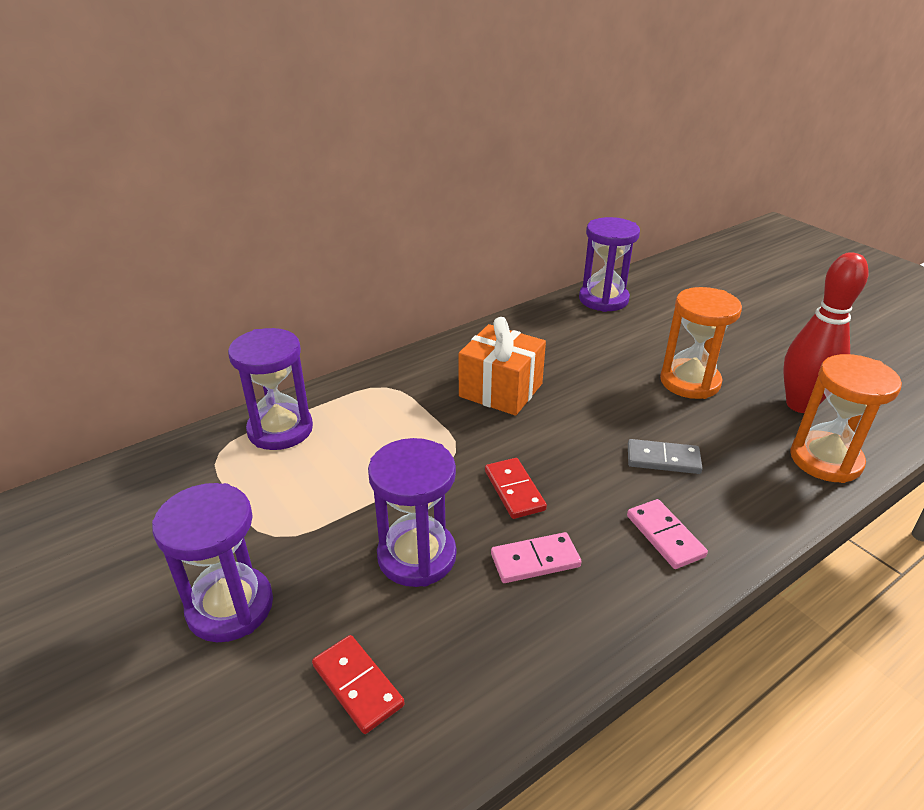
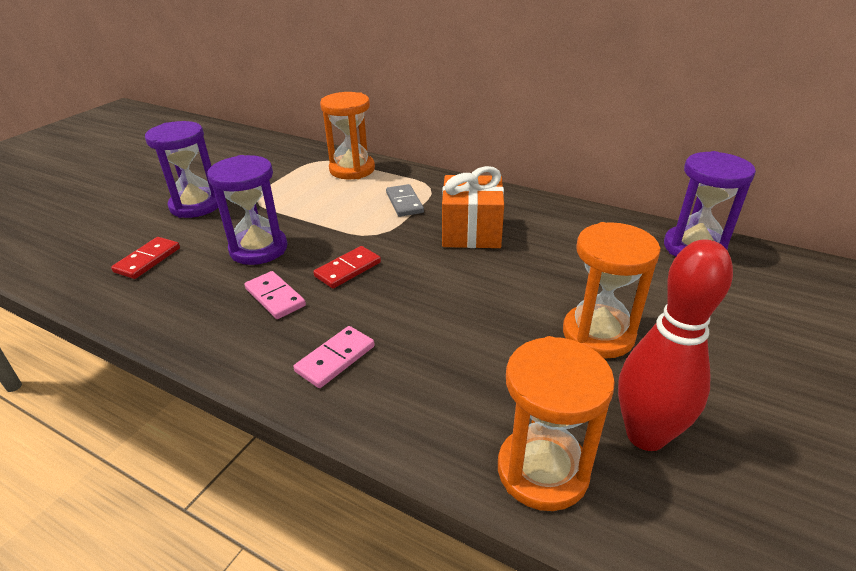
camera: 65 degrees right, 0 degrees up
purple hourglass [228,328,313,450] -> orange hourglass [320,92,375,179]
grey domino [628,439,703,474] -> grey domino moved to [386,184,424,217]

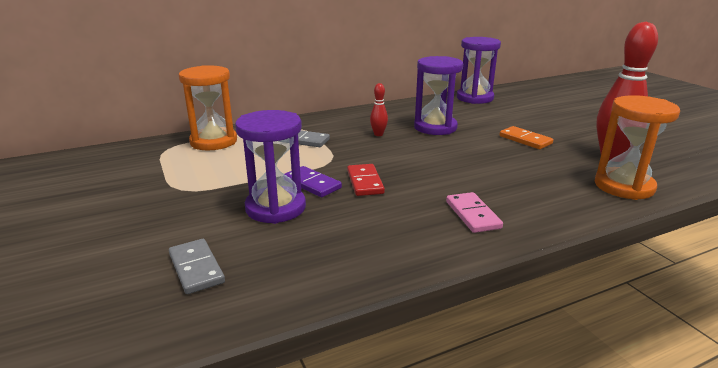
camera: 55 degrees left, 10 degrees down
red domino [111,237,180,279] -> grey domino [169,239,225,294]
purple hourglass [145,121,218,218] -> purple hourglass moved to [414,56,463,135]
pink domino [244,271,306,319] -> none
orange gift [442,166,504,248] -> red bowling pin [370,83,388,136]
orange hourglass [563,222,661,359] -> orange domino [500,126,553,149]
none -> purple domino [285,166,342,197]

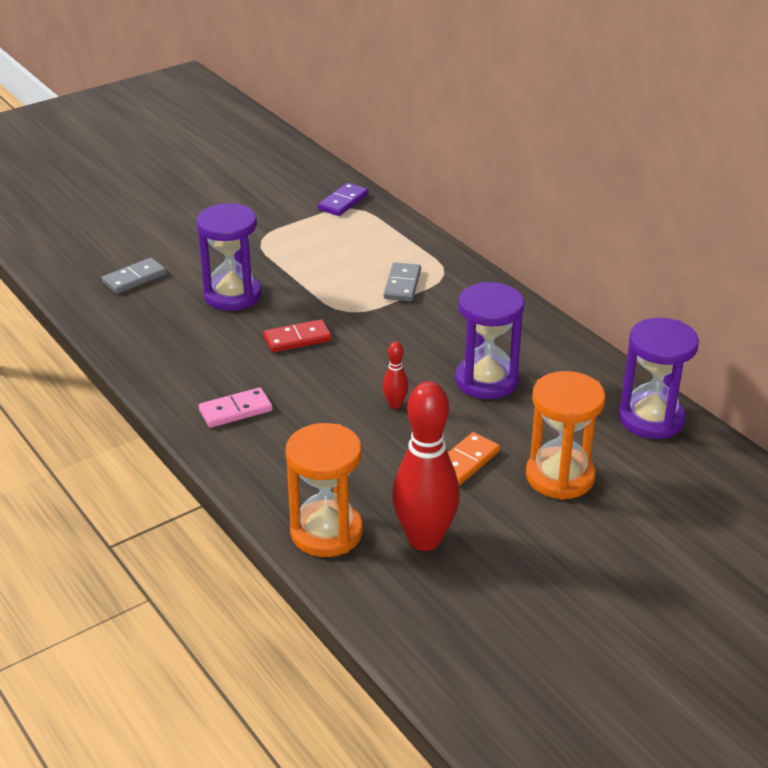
camera: 80 degrees right, 10 degrees up
orange hourglass [179,65,237,150] -> orange hourglass moved to [526,371,605,500]
purple domino [285,166,342,197] -> purple domino moved to [318,183,369,216]
red bowling pin [370,83,388,136] -> red bowling pin moved to [382,341,408,409]

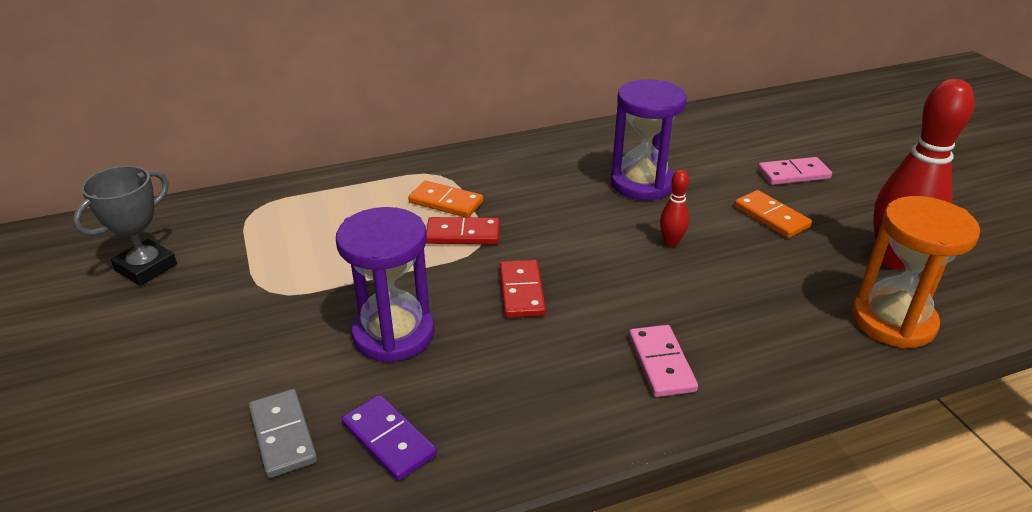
camera: 75 degrees left, 0 degrees up
purple domino [318,183,369,216] -> purple domino moved to [342,395,437,481]
grey domino [384,263,421,301] -> orange domino [408,181,483,217]
orange hourglass [526,371,605,500] -> pink domino [758,157,832,185]
purple hourglass [619,318,699,439] -> none
none -> grey trophy [73,166,177,286]
none -> red domino [426,217,500,244]

